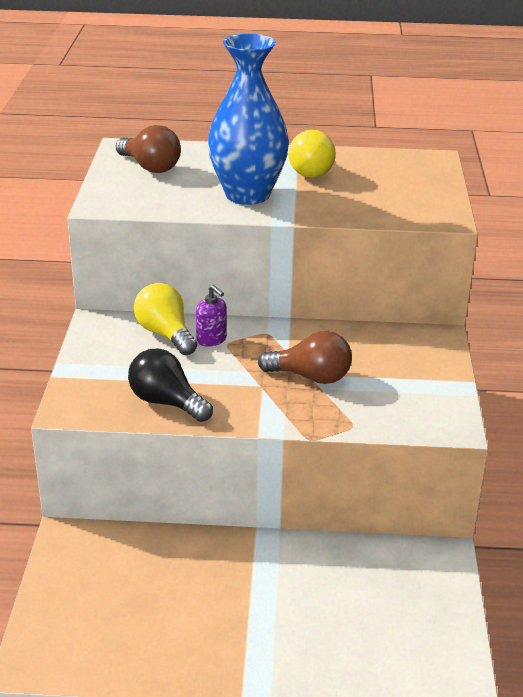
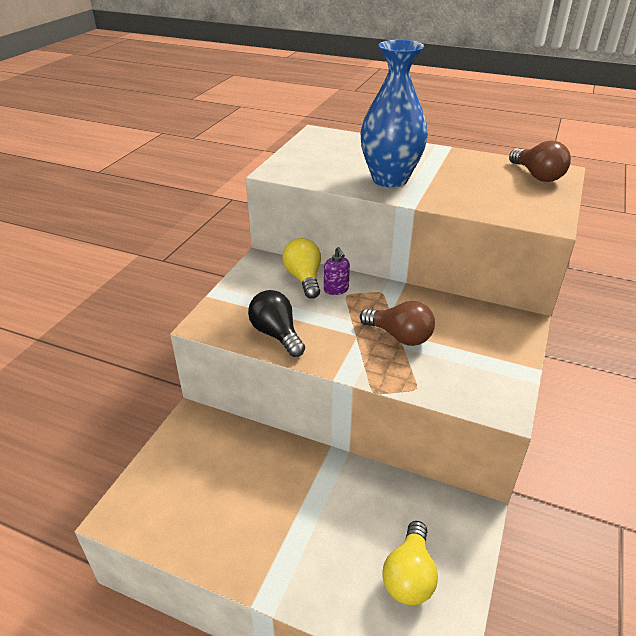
camera: 20 degrees right, 5 degrees up
brown light bulb [116,125,181,173] -> brown light bulb moved to [509,141,571,182]
yellow light bulb [288,130,336,178] -> yellow light bulb moved to [382,521,438,605]

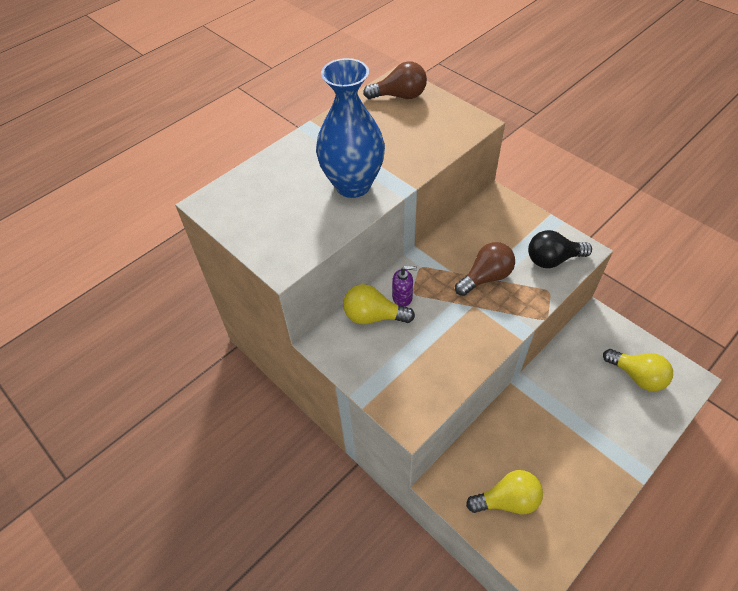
camera: 65 degrees left, 15 degrees up
black light bulb [248,290,305,357] -> black light bulb moved to [528,230,592,268]
none -> yellow light bulb [466,470,543,514]

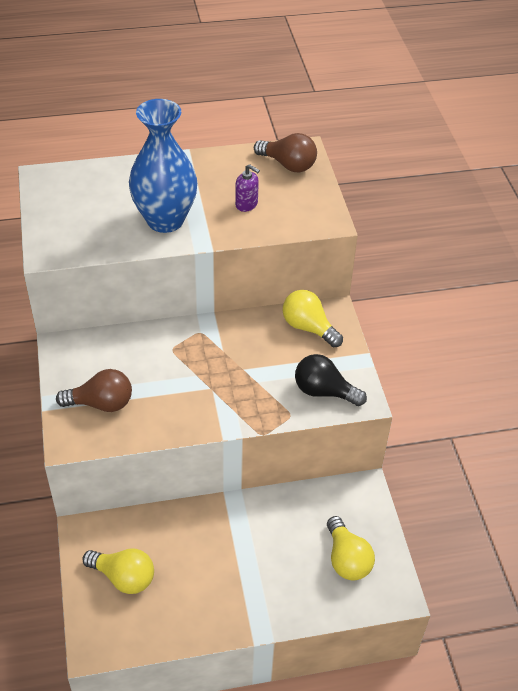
camera: 30 degrees right, 5 degrees down
yellow light bulb [343,284,415,324] -> yellow light bulb moved to [283,290,343,347]
purple soap dispenser [392,266,417,307] -> purple soap dispenser moved to [235,164,260,212]
brown light bulb [455,242,515,296] -> brown light bulb moved to [56,369,132,412]

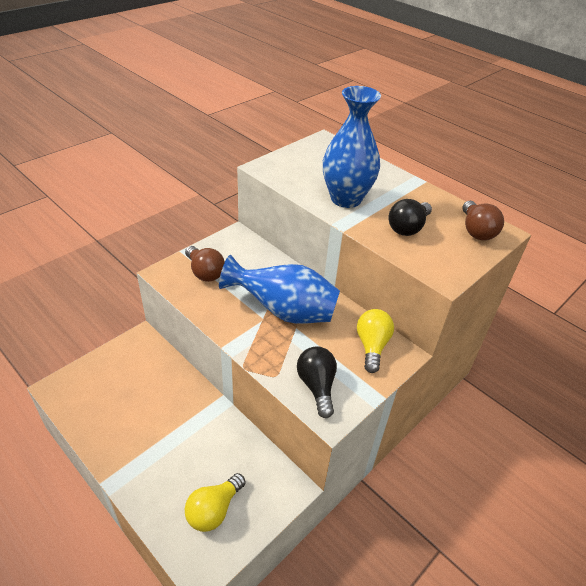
camera: 55 degrees right, 5 degrees down
yellow light bulb [83,549,154,594] -> none
purple soap dispenser [235,164,260,212] -> black light bulb [389,199,432,236]
none -> blue vase [219,255,340,324]

